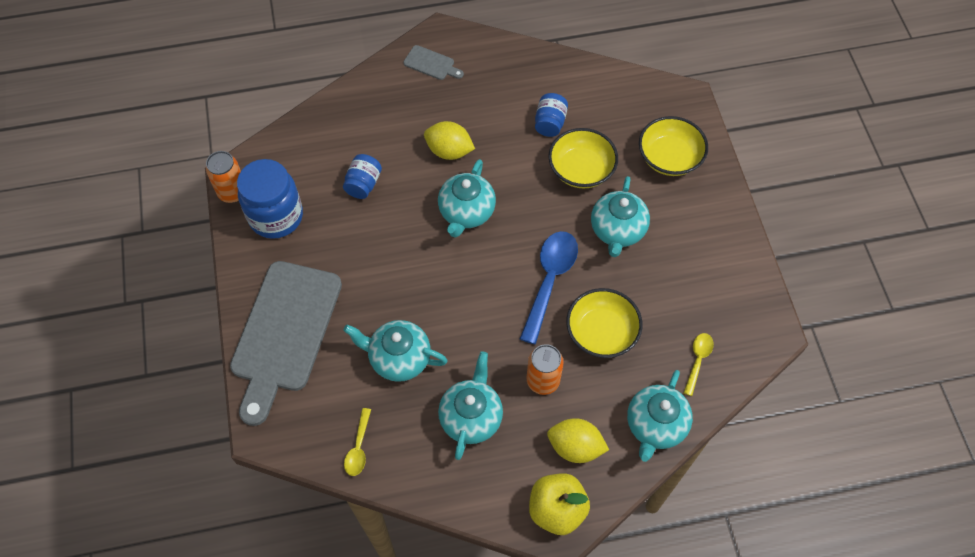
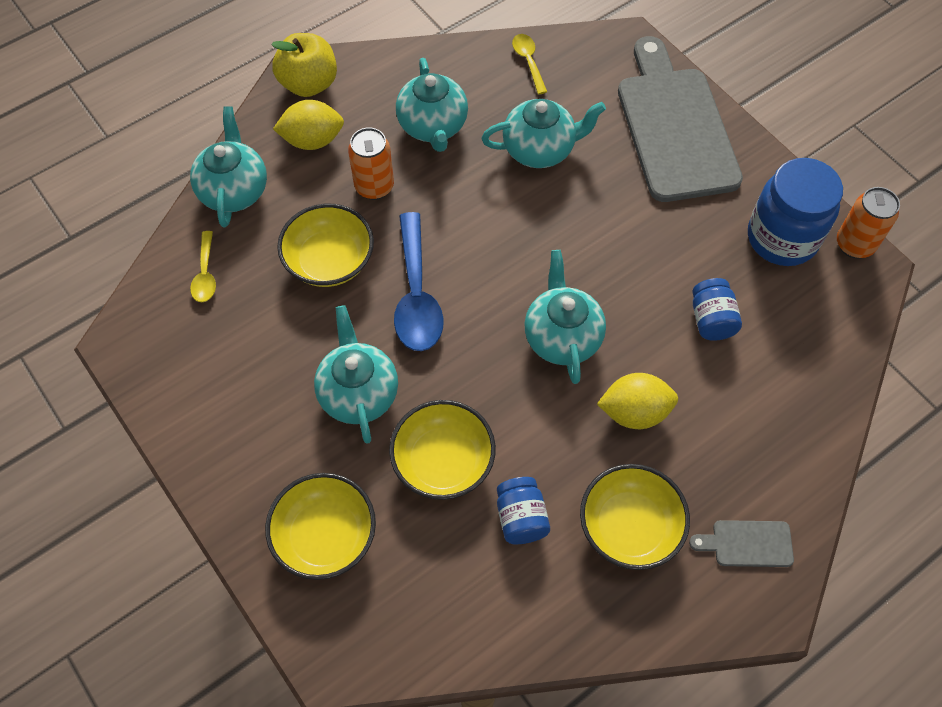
camera: 155 degrees right, 0 degrees up
none -> yellow bowl [580,464,690,570]

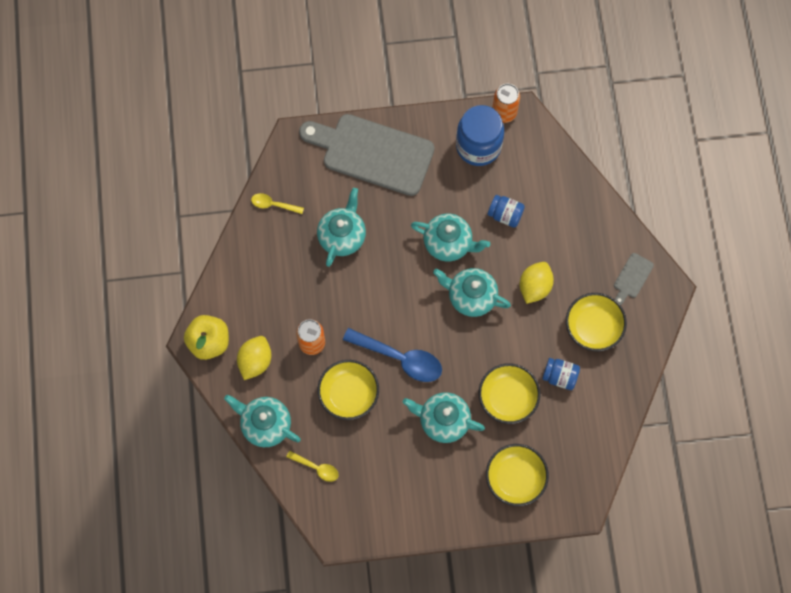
camera: 60 degrees left, 10 degrees up
turquoise teapot [396,58,468,152] -> turquoise teapot moved to [411,214,490,261]

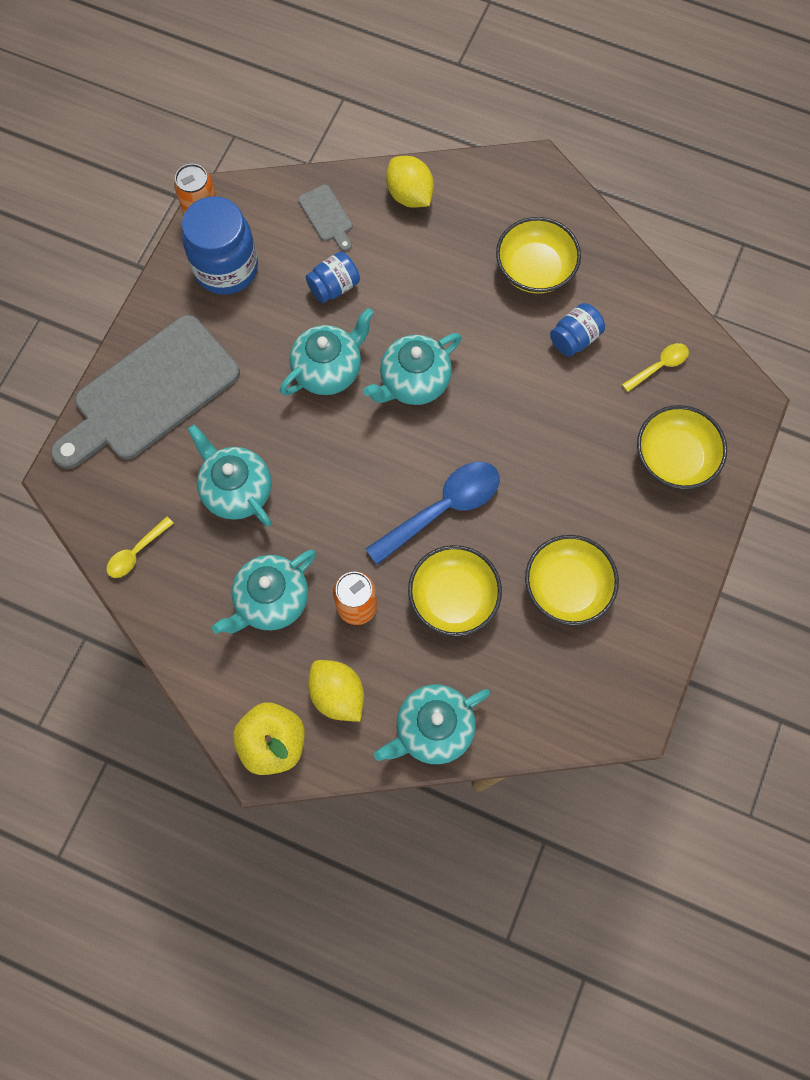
camera: 60 degrees left, 0 degrees up
yellow spoon [286,451,339,482] -> yellow spoon moved to [622,343,689,392]
turquoise teapot [403,392,485,443] -> turquoise teapot moved to [212,550,316,634]
yellow bowl [478,363,541,424] -> yellow bowl moved to [525,535,619,626]
yellow lemon [520,262,554,304] -> yellow lemon moved to [386,156,434,208]
grey cutting board [614,253,654,305] -> grey cutting board moved to [298,184,353,251]

